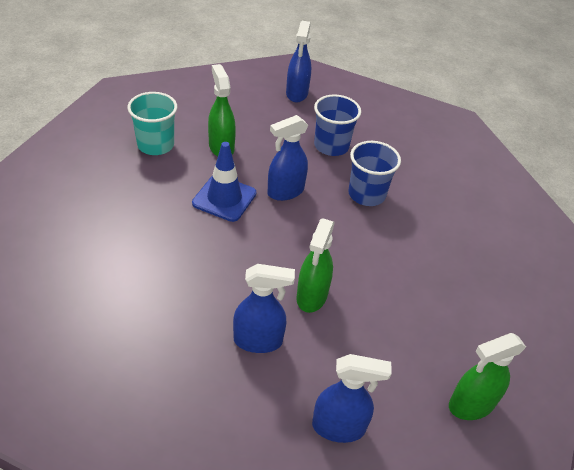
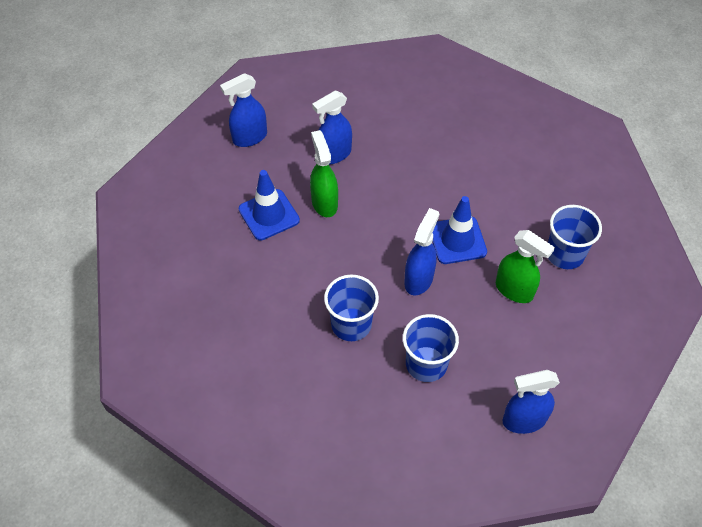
camera: 150 degrees right, 10 degrees up
turquoise cup [127,92,177,155] -> blue cup [548,205,602,269]
blue spray bottle [286,21,311,102] -> blue spray bottle turned 75 degrees counterclockwise [503,370,560,434]
green spray bottle [449,333,526,420] -> none
none -> blue traffic cone [239,170,300,240]

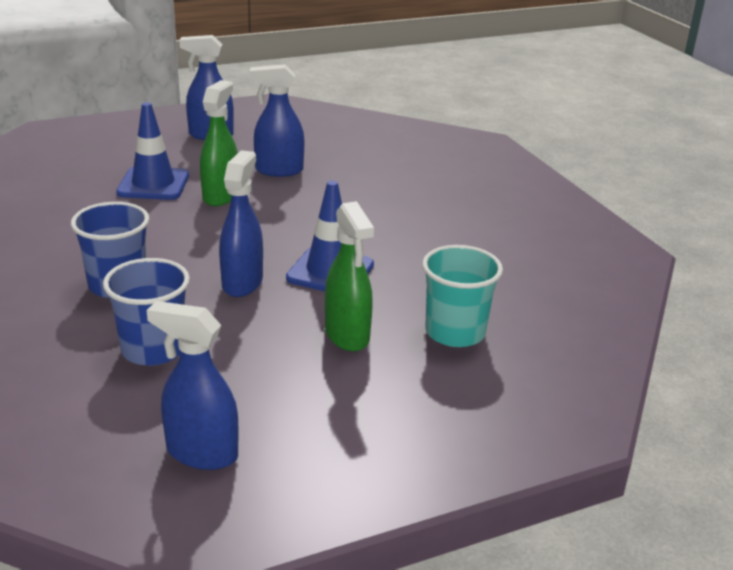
camera: 30 degrees right, 25 degrees down
blue spray bottle [404,208,439,295] -> blue spray bottle turned 45 degrees counterclockwise [219,150,263,297]
blue cup [548,205,602,269] -> turquoise cup [422,245,503,347]

